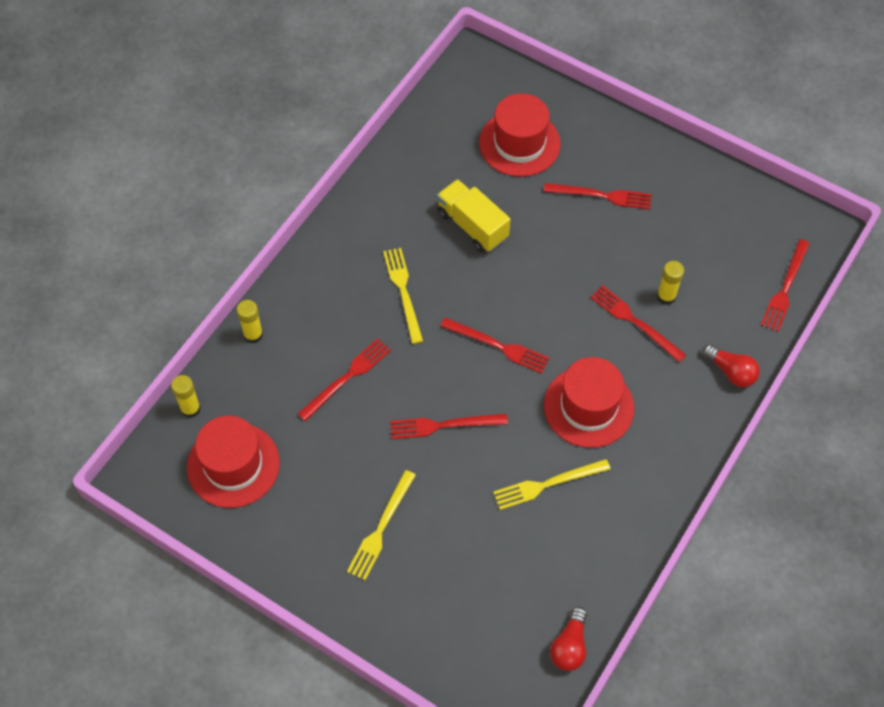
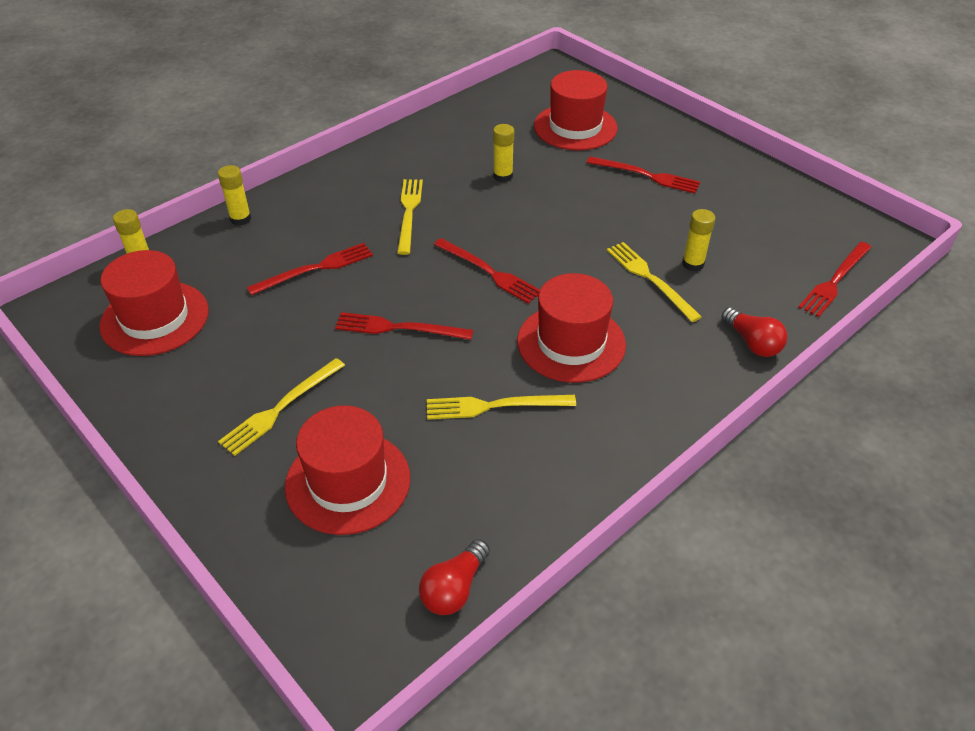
camera: 15 degrees right, 15 degrees down
yellow truck [437,179,510,252] -> yellow glue stick [493,124,514,182]
red fork [590,285,686,362] -> yellow fork [607,242,702,322]
none -> red hat [285,405,410,535]

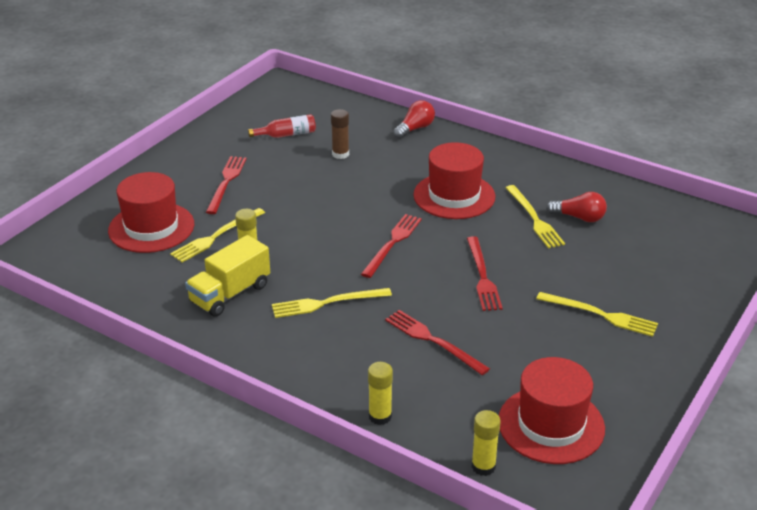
camera: 105 degrees left, 10 degrees down
red hat [285,405,410,535] -> none
red light bulb [419,539,490,615] -> red light bulb moved to [546,192,607,222]
yellow fork [607,242,702,322] -> yellow fork moved to [170,208,265,262]
yellow glue stick [682,209,715,271] -> brown glue stick [331,109,349,159]
red fork [798,242,871,317] -> none
none -> yellow truck [185,235,270,317]
none -> red bottle [248,114,316,138]

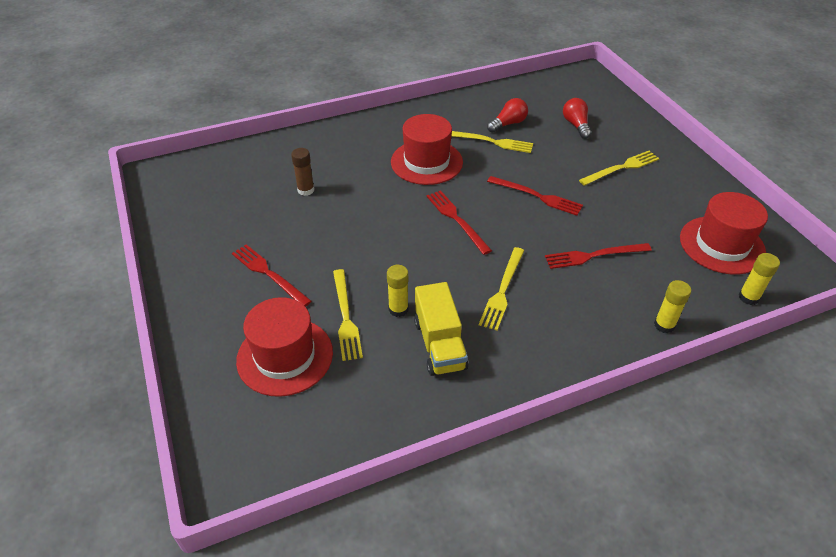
camera: 55 degrees left, 10 degrees up
red bottle [248,114,316,138] -> none
red light bulb [393,100,435,139] -> red light bulb moved to [563,98,591,139]

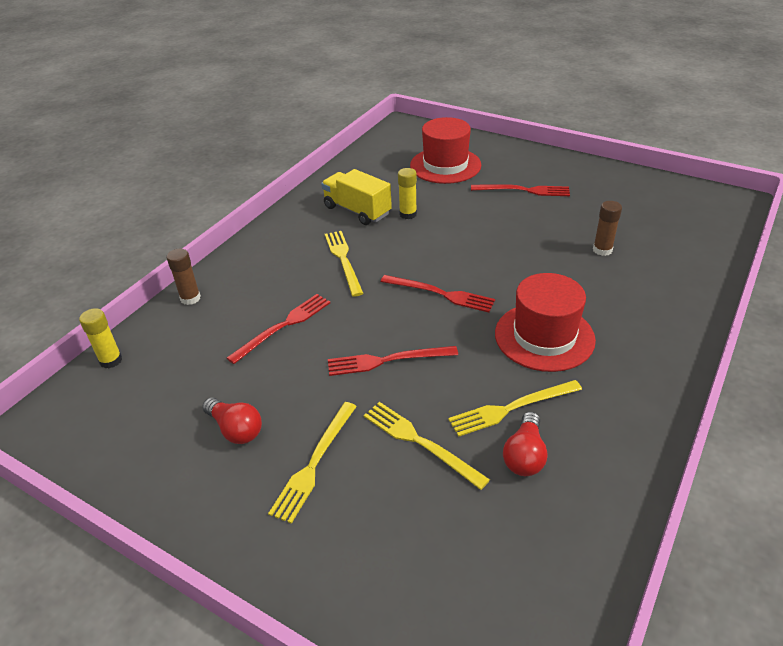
camera: 145 degrees right, 5 degrees down
yellow fork [333,269,363,361] -> yellow fork moved to [364,402,490,490]
red light bulb [563,98,591,139] -> red light bulb moved to [203,397,262,444]
yellow glue stick [654,280,691,333] -> brown glue stick [167,249,201,305]
red hat [680,192,768,275] -> none

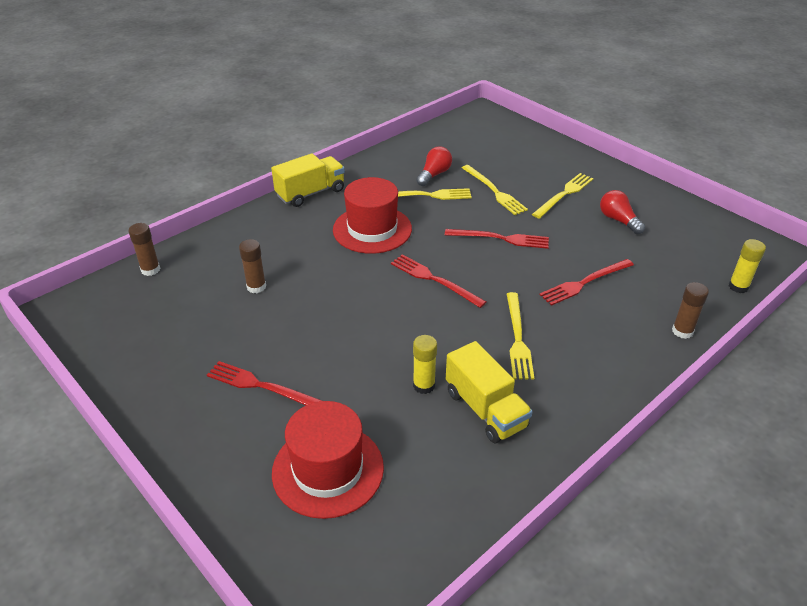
camera: 165 degrees left, 0 degrees up
none -> brown glue stick [128,223,160,276]
none -> yellow truck [271,153,345,207]

